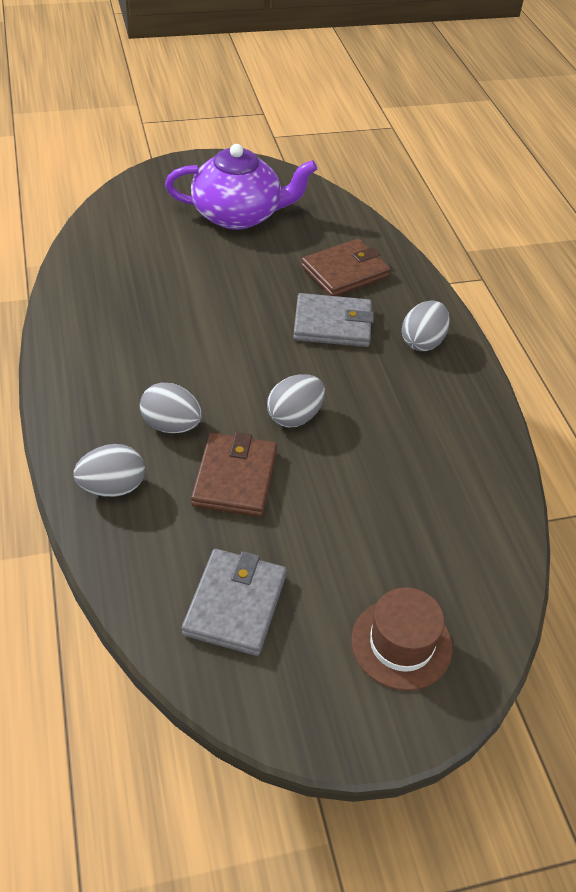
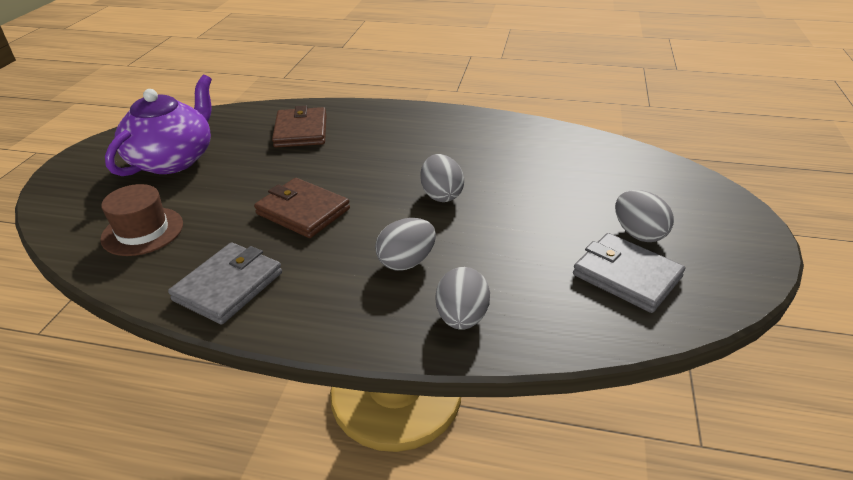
camera: 60 degrees left, 10 degrees down
brown wallet [191,432,277,517] -> brown wallet moved to [254,178,350,238]
grey wallet [293,293,374,347] -> grey wallet moved to [168,242,282,325]
brown hat [351,587,453,690] -> brown hat moved to [100,184,183,256]
grey egg [402,301,450,351] -> grey egg moved to [615,190,674,242]

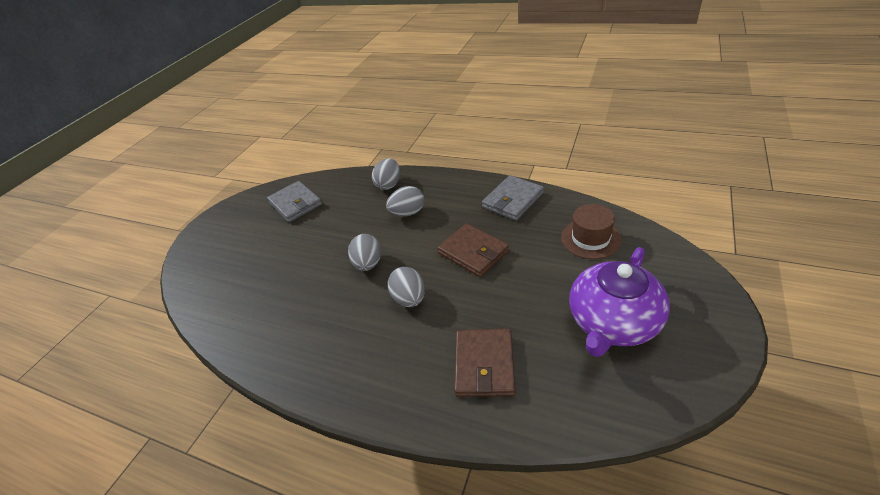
camera: 165 degrees left, 5 degrees up
grey egg [615,190,674,242] -> grey egg moved to [388,267,425,307]

